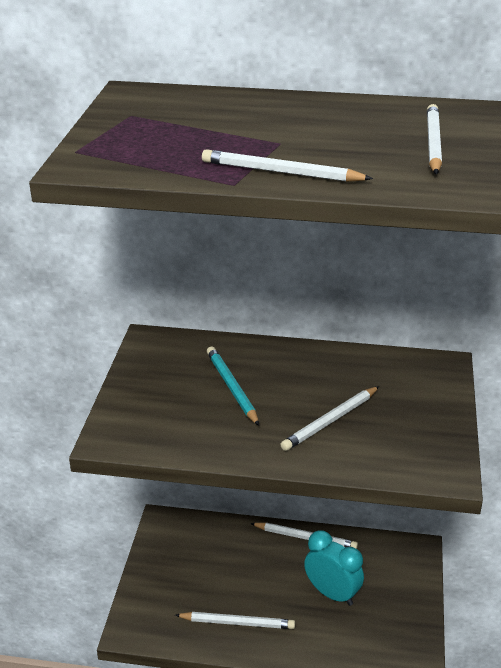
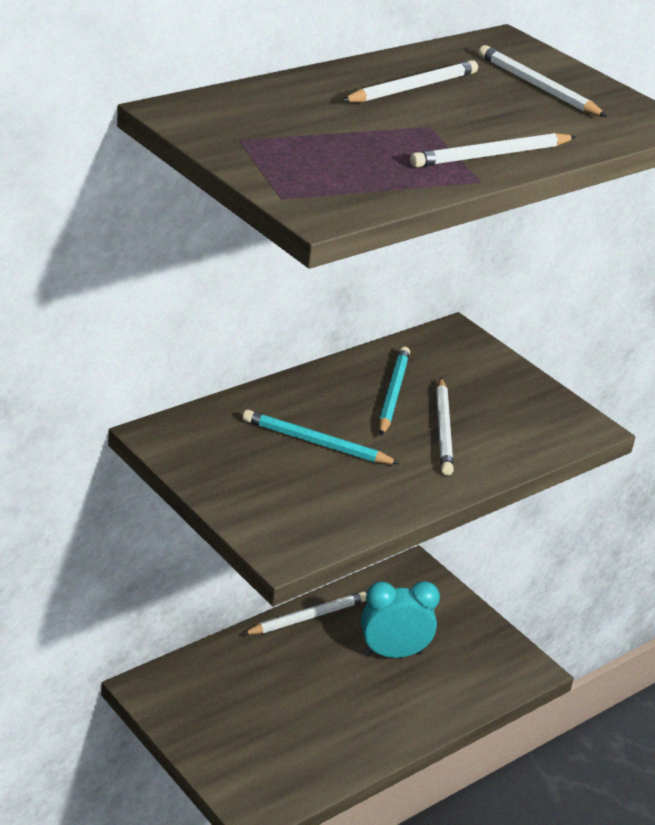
camera: 50 degrees left, 0 degrees up
white pencil [175,612,295,629] -> white pencil moved to [341,60,478,102]
none -> turquoise pencil [379,346,410,436]

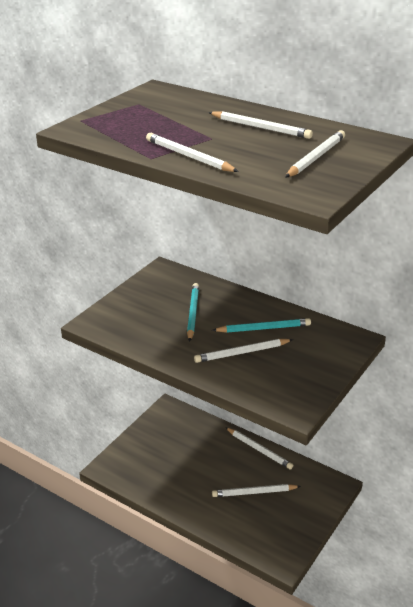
camera: 75 degrees right, 0 degrees up
turquoise clock [361,581,440,658] -> white pencil [212,484,301,497]

